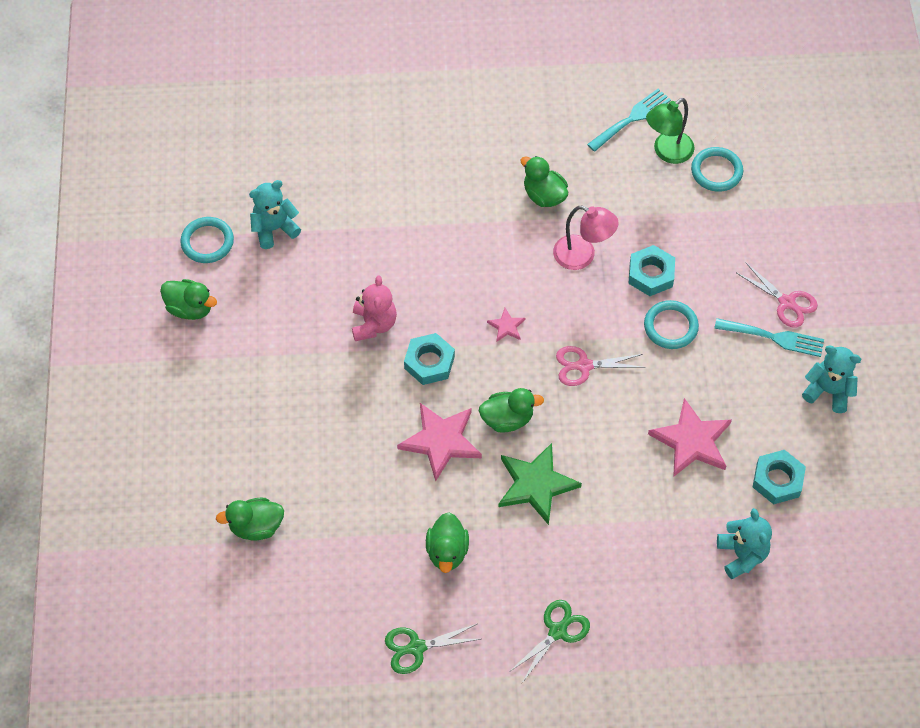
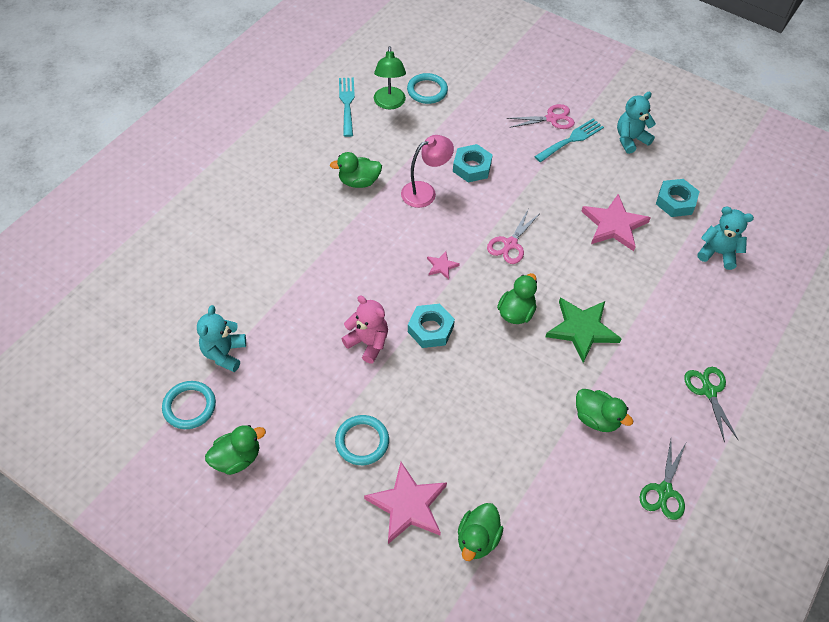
camera: 55 degrees left, 5 degrees down
pink star [397,403,482,481] -> pink star moved to [364,462,447,544]
turquoise ring [644,300,699,349] -> turquoise ring moved to [335,415,389,465]

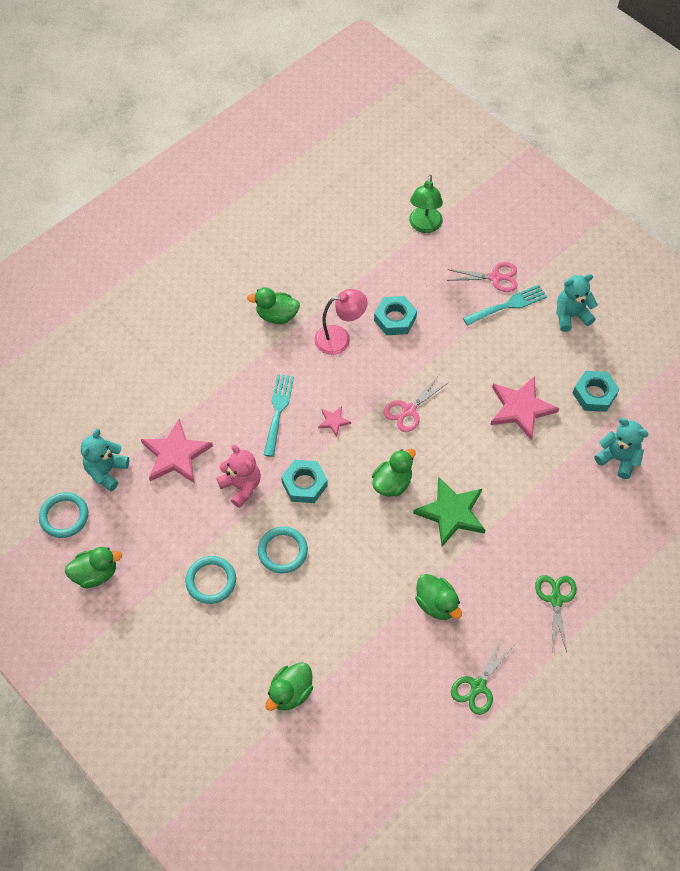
camera: 15 degrees right, 5 degrees up
turquoise fork [339,78,355,137] -> turquoise fork moved to [263,374,294,457]
pink star [364,462,447,544] -> pink star moved to [141,419,213,483]
green lamp [374,46,406,109] -> green lamp moved to [409,175,443,233]
turquoise ring [407,73,448,104] -> turquoise ring moved to [258,526,308,574]

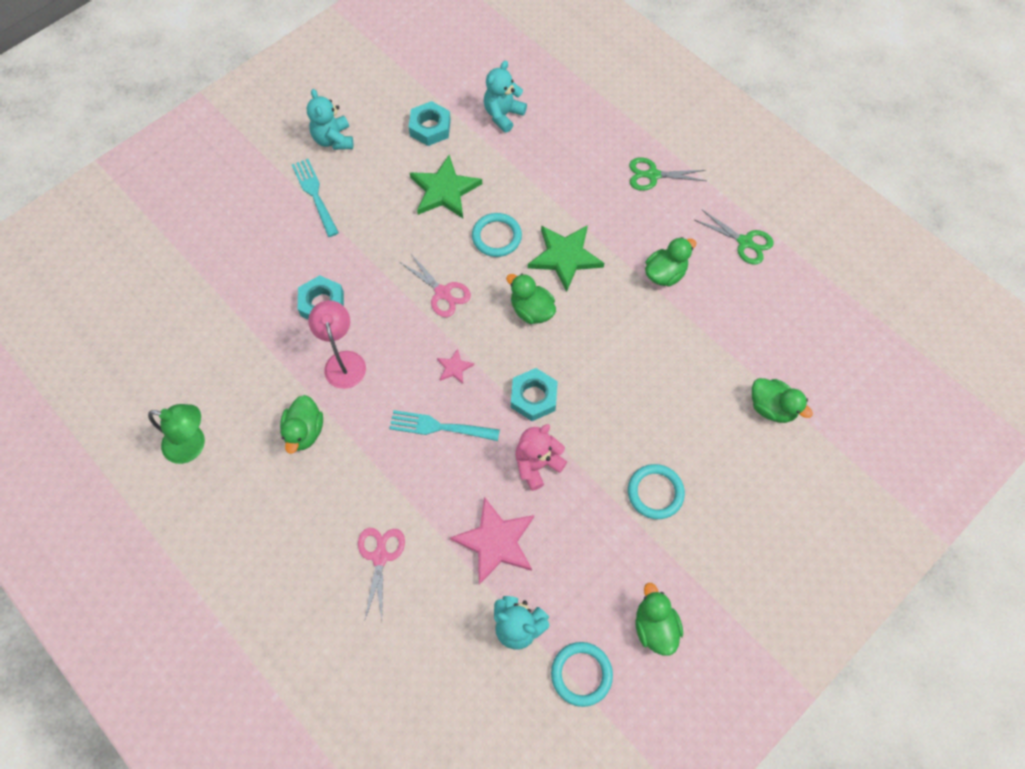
camera: 90 degrees left, 5 degrees up
turquoise ring [258,526,308,574] -> turquoise ring moved to [472,213,522,257]
green lamp [409,175,443,233] -> green lamp moved to [148,404,205,464]
pink scissors [447,262,518,292] -> pink scissors moved to [358,528,405,622]
pink star [490,376,559,441] -> green star [410,155,482,218]

